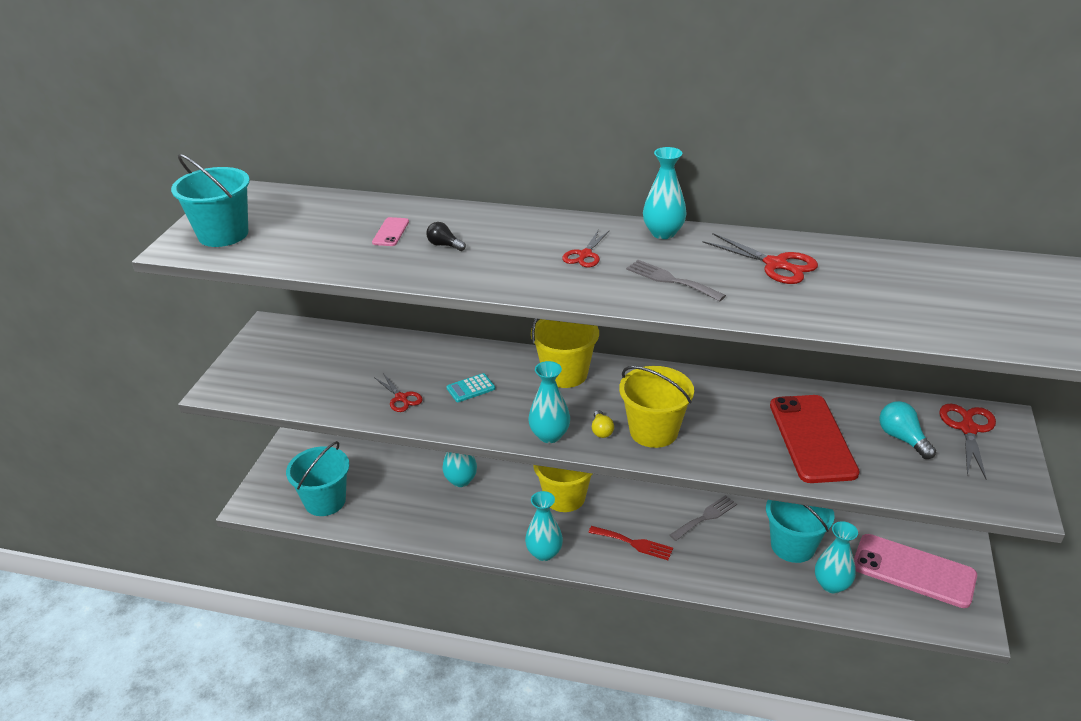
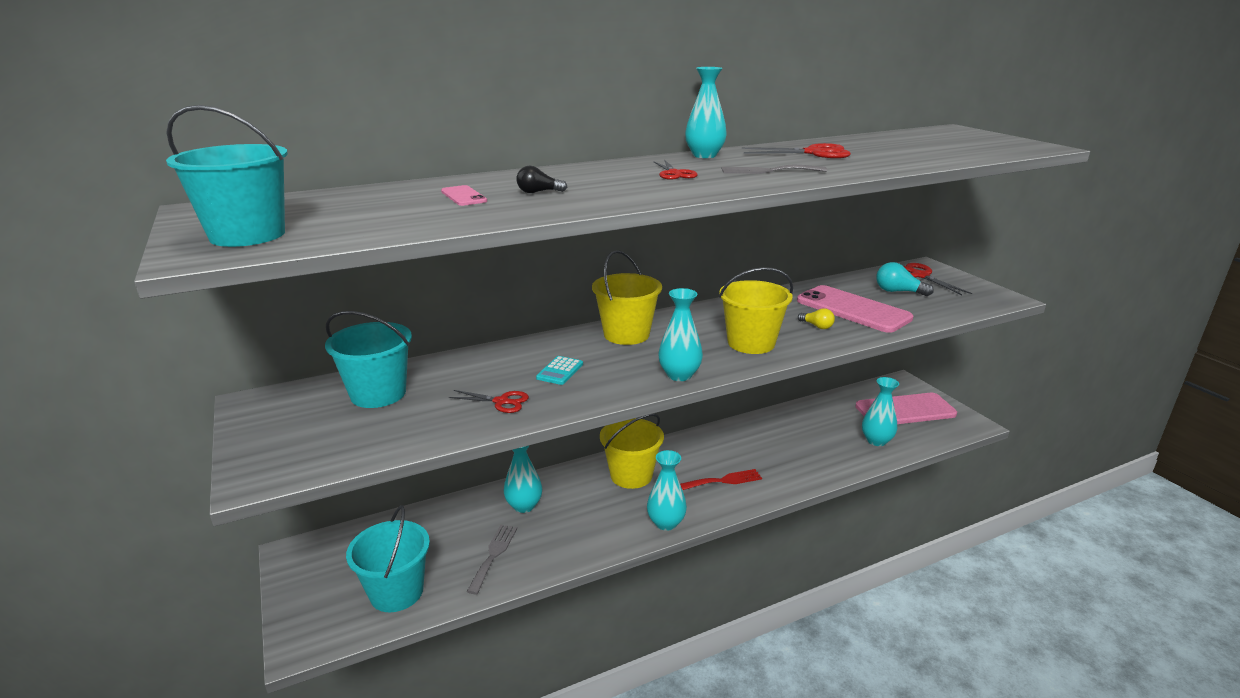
camera: 40 degrees left, 10 degrees down
yellow light bulb [592,410,614,438] -> yellow light bulb moved to [798,308,835,329]
grey fork [670,495,737,541] -> grey fork moved to [467,525,517,594]
turquoise bucket [766,500,835,563] -> turquoise bucket moved to [325,311,412,408]
red phone [770,395,860,483] -> pink phone [797,285,913,333]

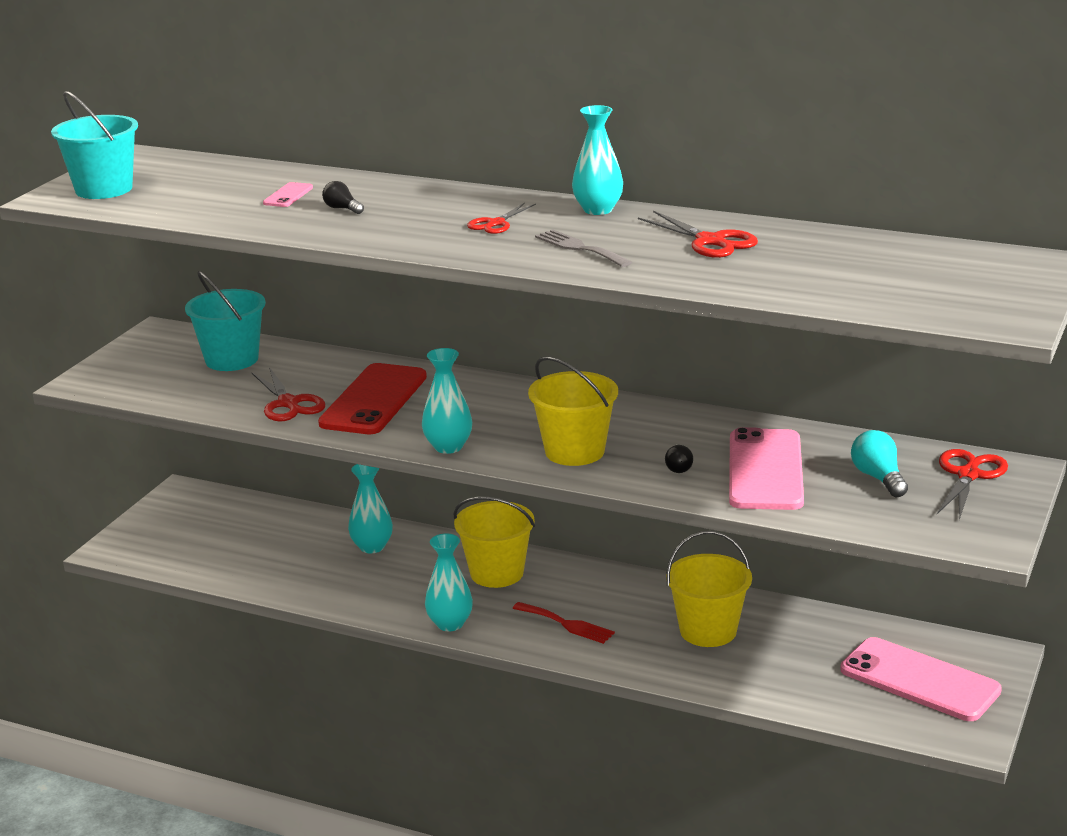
camera: 50 degrees right, 0 degrees up
turquoise bucket [346,506,430,612] -> none
red scissors [448,390,529,413] -> red scissors [251,367,325,422], size x1.52
grey fork [467,525,517,594] -> none
turquoise calculator [536,356,583,385] -> red phone [318,363,427,434]
yellow bucket [592,250,662,345] -> yellow bucket moved to [666,531,752,647]
yellow light bulb [798,308,835,329] -> black light bulb [665,444,693,473]
turquoise vase [862,377,899,446] -> none

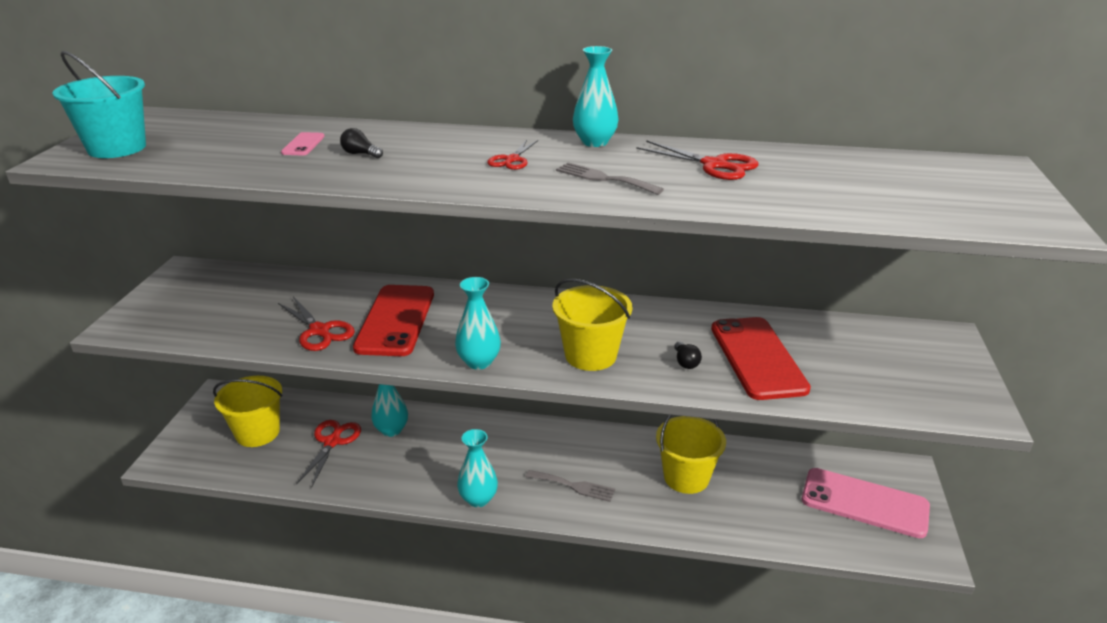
camera: 15 degrees left, 5 degrees up
turquoise bucket [185,271,266,371] -> none
yellow bucket [454,497,535,588] -> yellow bucket moved to [213,376,282,447]
red fork [512,602,615,644] -> grey fork [526,470,615,502]
pink phone [729,427,804,510] -> red phone [711,317,811,400]
turquoise light bulb [851,430,908,497] -> none
red scissors [937,449,1008,520] -> red scissors moved to [296,420,361,486]

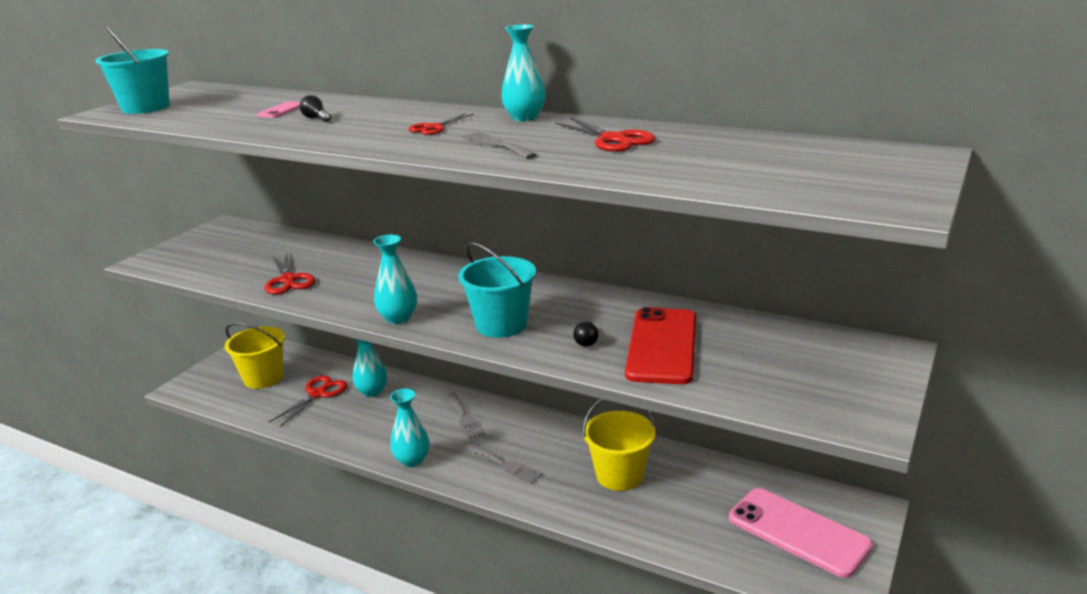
camera: 20 degrees right, 5 degrees down
red phone [353,285,434,356] -> none
yellow bucket [553,279,632,371] -> turquoise bucket [458,242,536,338]
none -> grey fork [446,392,485,439]

